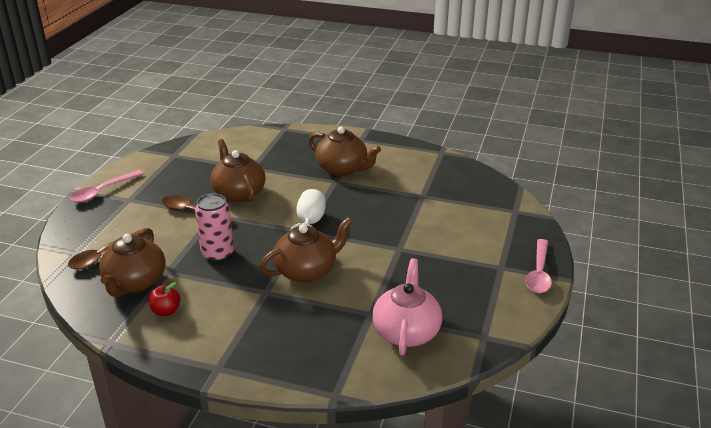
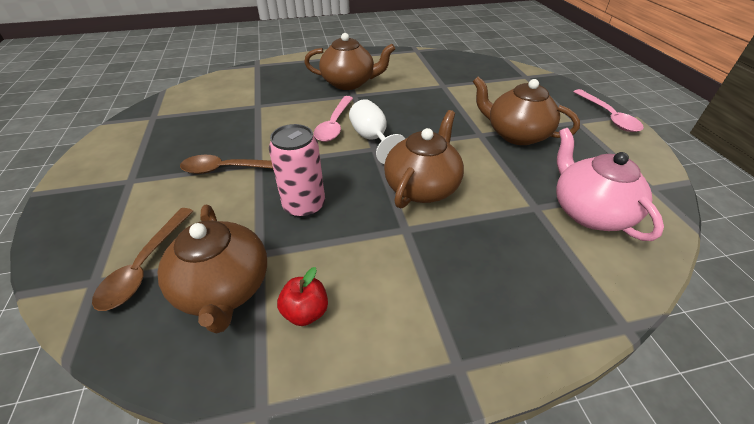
camera: 30 degrees left, 10 degrees up
pink spoon [70,170,144,203] -> pink spoon moved to [314,96,353,142]
brown teapot [210,139,265,202] -> brown teapot moved to [473,77,580,145]

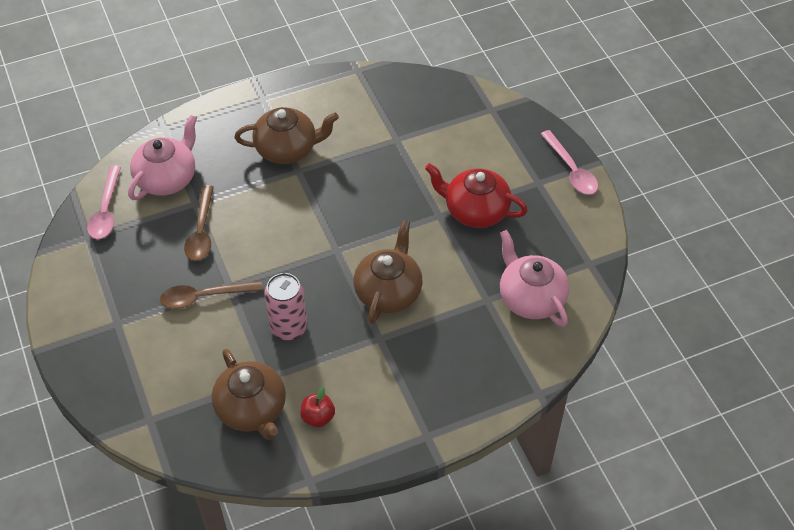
camera: 10 degrees left, 10 degrees up
brown spoon [92,208,193,311] -> brown spoon moved to [184,185,214,261]
pink spoon [314,96,353,142] -> pink spoon moved to [87,166,121,239]
white goblet [349,99,406,164] -> none
brown teapot [473,77,580,145] -> red teapot [425,163,528,228]
none -> pink teapot [128,115,197,200]

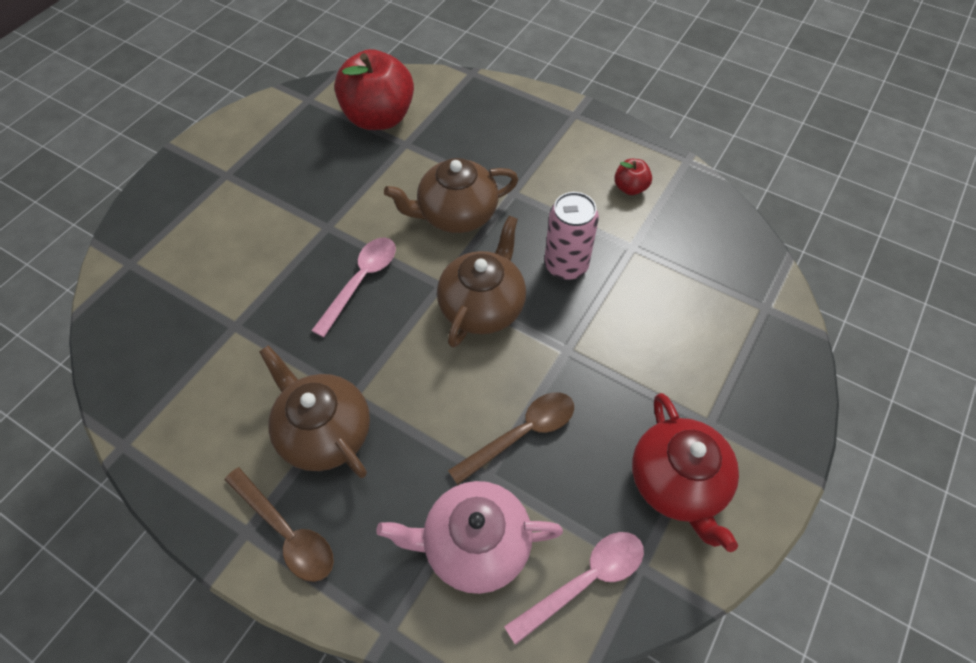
camera: 125 degrees left, 5 degrees up
brown spoon [160,281,263,309] -> brown spoon moved to [225,467,334,582]
brown teapot [212,349,286,440] -> brown teapot moved to [437,216,526,348]
red teapot [425,163,528,228] -> red teapot moved to [632,393,739,552]
pink teapot [500,230,569,327] -> red apple [334,49,414,130]
pink spoon [541,130,598,195] -> pink spoon moved to [311,237,396,337]

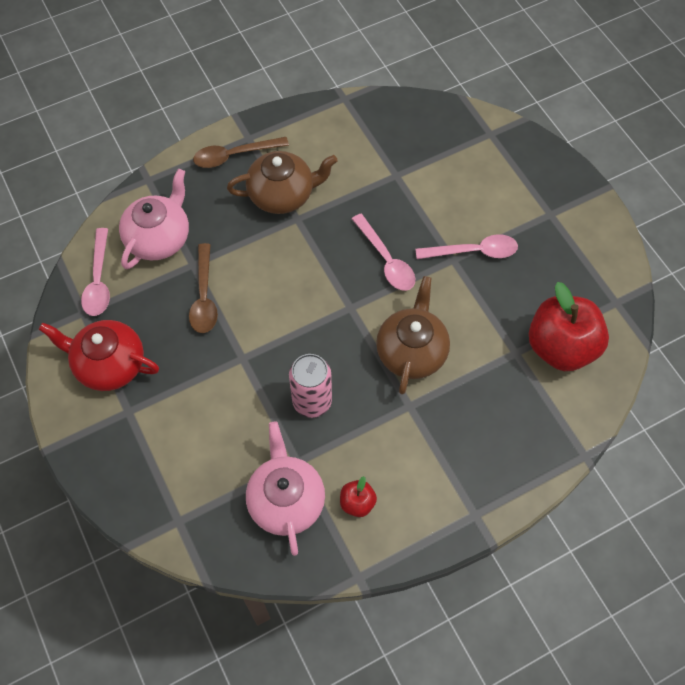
camera: 120 degrees right, 5 degrees up
brown teapot [437,216,526,348] -> none
none -> pink teapot [246,422,325,556]
none -> pink spoon [415,234,518,259]

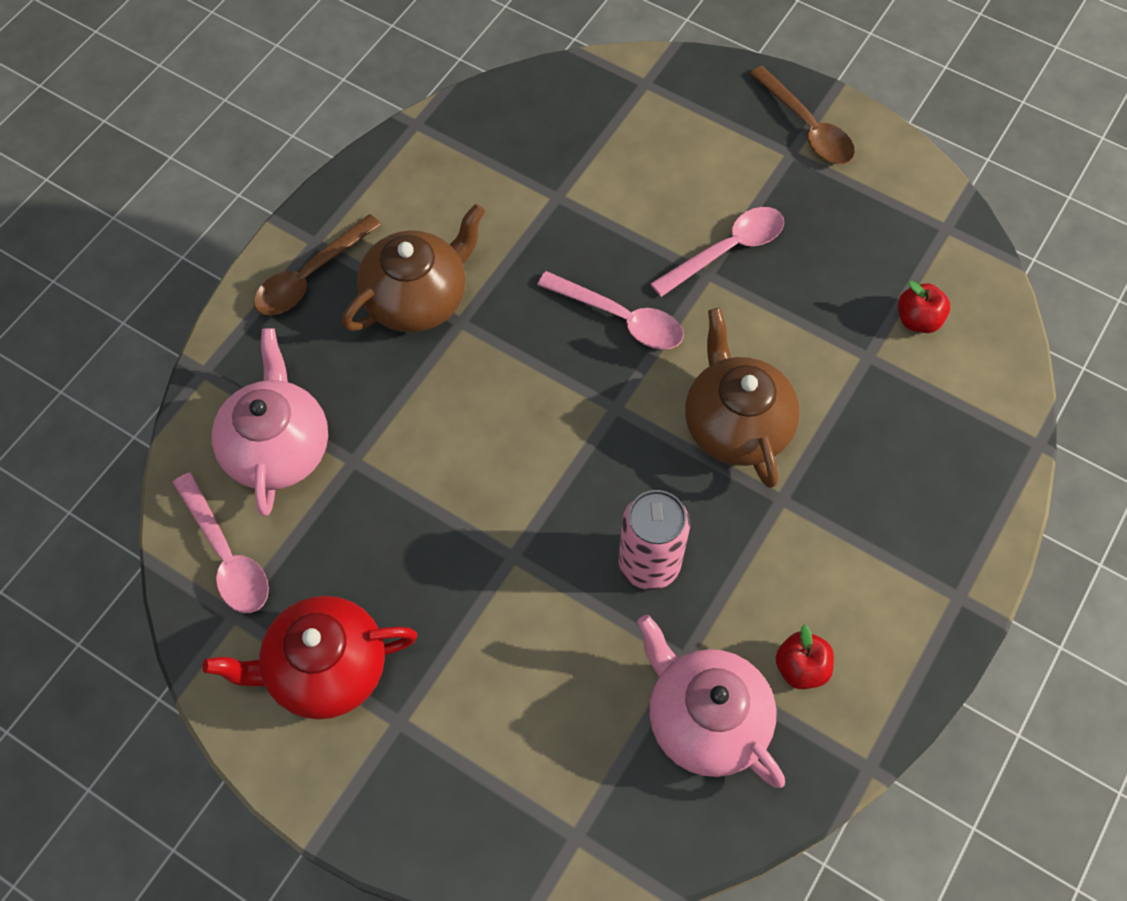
camera: 30 degrees left, 0 degrees up
brown spoon [189,243,218,333] -> brown spoon moved to [750,66,855,164]
red apple [528,282,609,371] -> red apple [898,281,950,333], size x0.45

